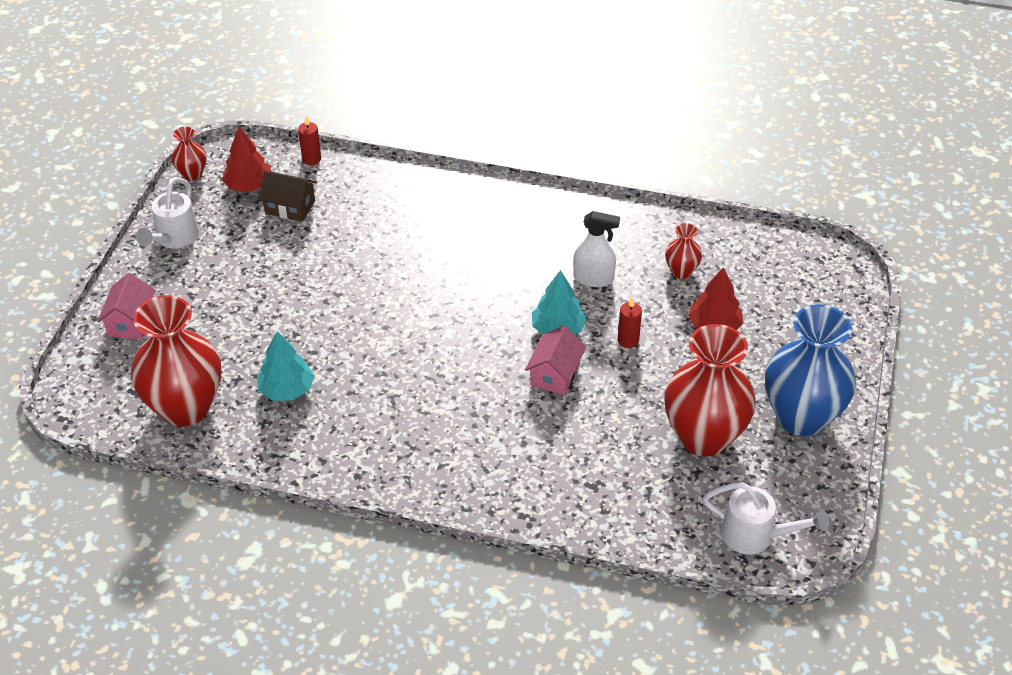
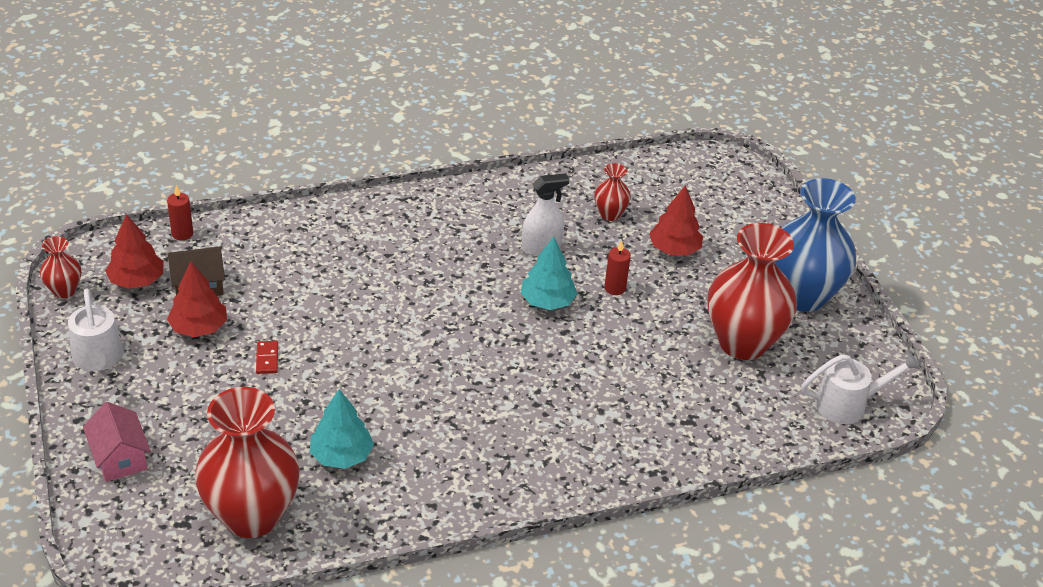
camera: 35 degrees left, 5 degrees down
pink house [525,325,586,395] -> none
none -> red tree [167,262,227,337]
none -> red domino [256,341,278,374]

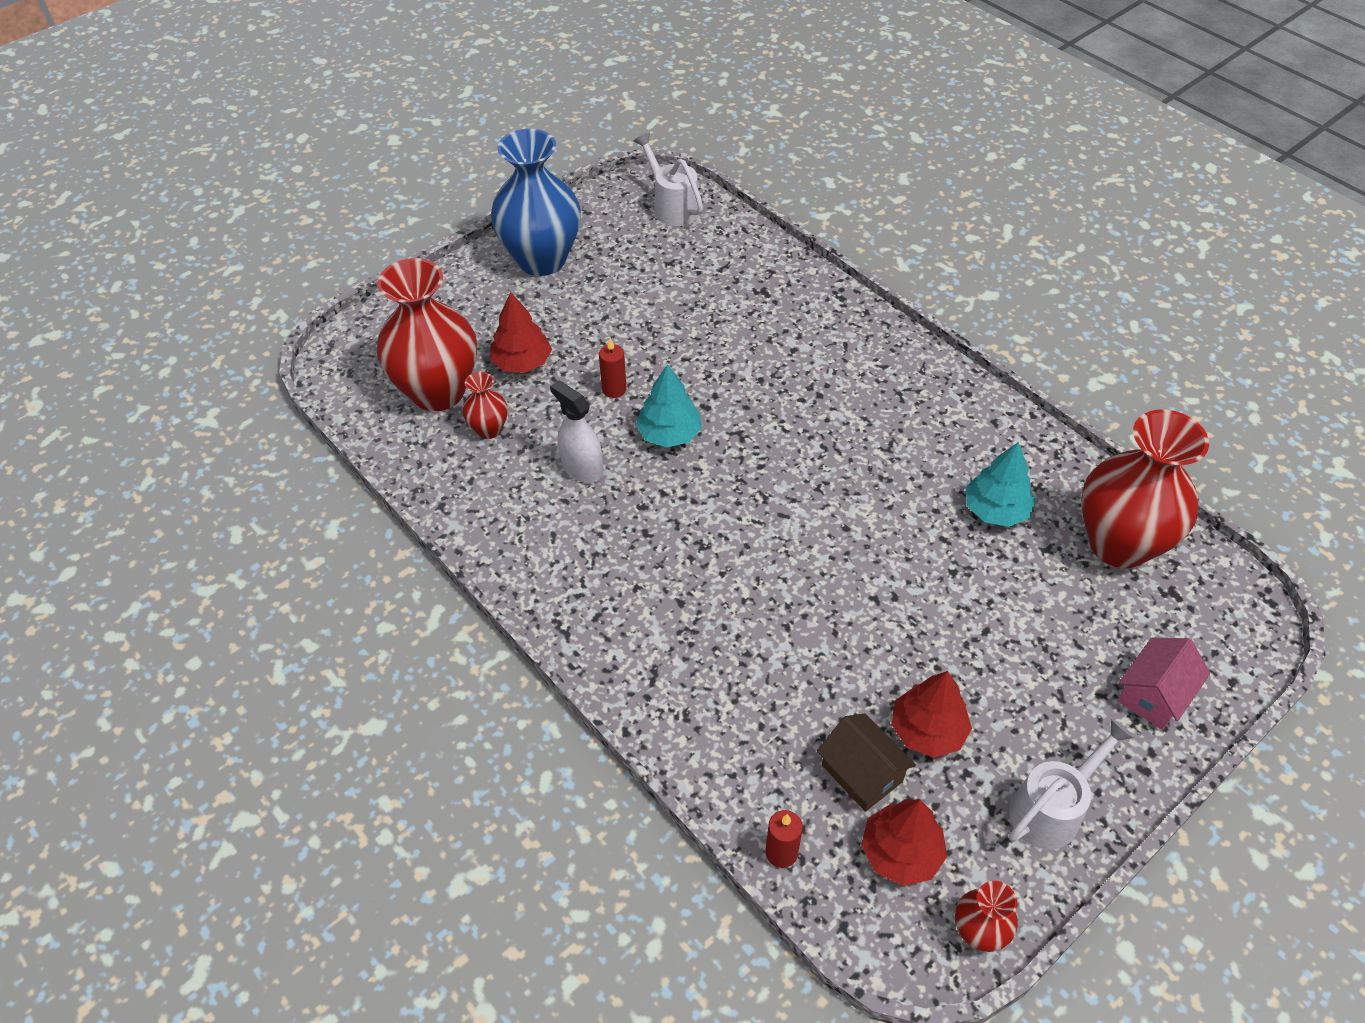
camera: 110 degrees left, 10 degrees up
red domino [256,341,278,374] -> none
red vase [707,223,797,360] -> red vase moved to [377,258,477,411]

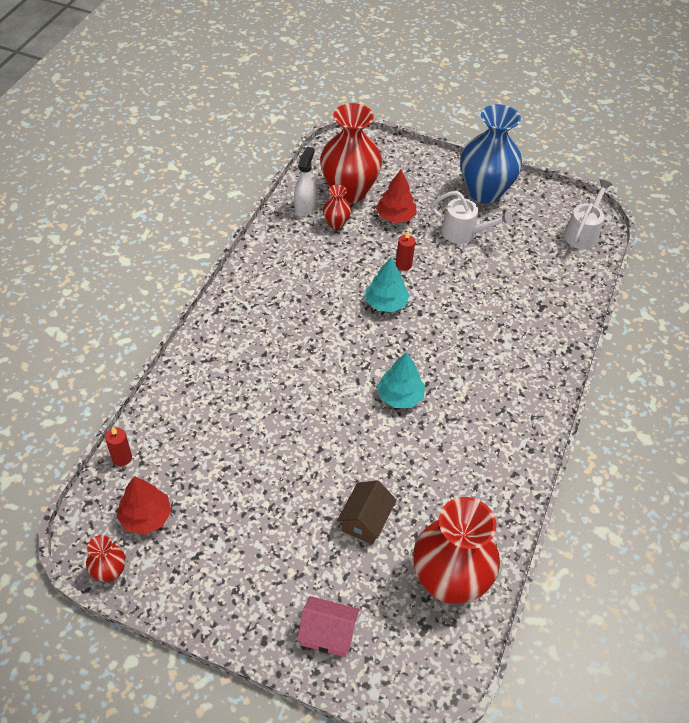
camera: 60 degrees right, 0 degrees up
white spray bottle [550,380,603,483] -> white spray bottle moved to [294,146,317,217]
brown house [817,714,916,812] -> brown house moved to [337,480,397,545]
red tree [891,671,972,758] -> none
turquoise tree [965,442,1036,527] -> turquoise tree moved to [377,352,425,408]
white watering can [1009,718,1135,850] -> white watering can moved to [431,191,513,244]

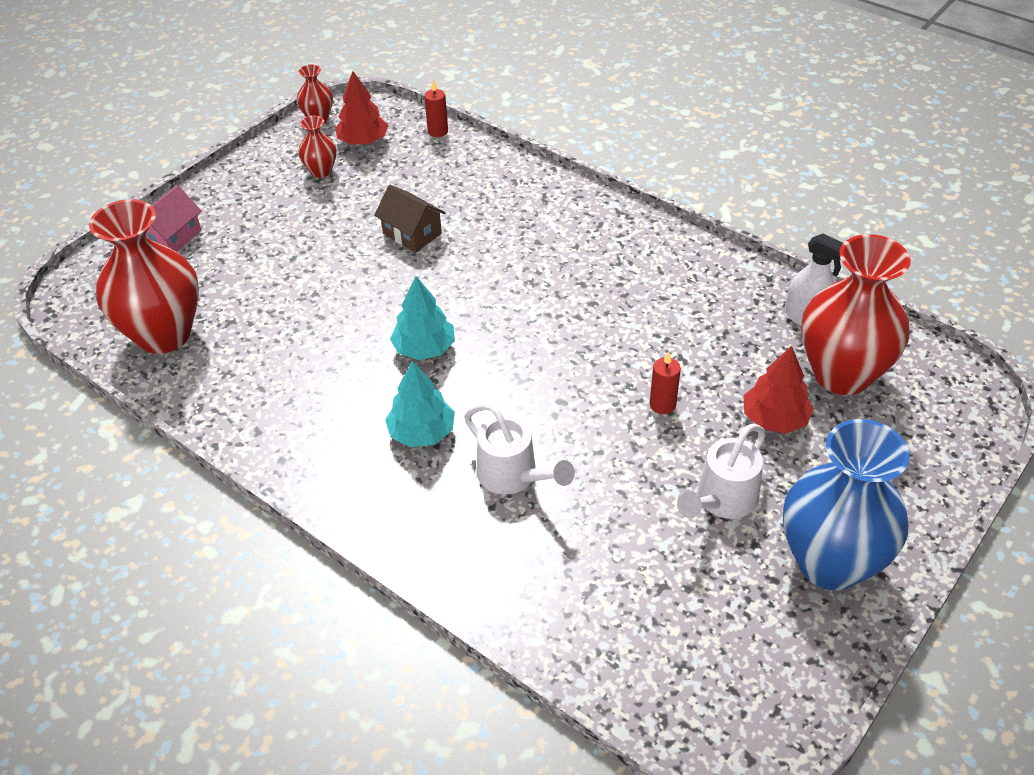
camera: 110 degrees right, 5 degrees down
red vase [323,185,351,229] -> red vase moved to [298,116,337,178]
brown house [337,480,397,545] -> brown house moved to [374,185,445,253]
turquoise tree [365,257,409,312] -> turquoise tree moved to [385,360,455,447]
white watering can [564,179,613,250] -> white watering can moved to [464,403,575,494]

